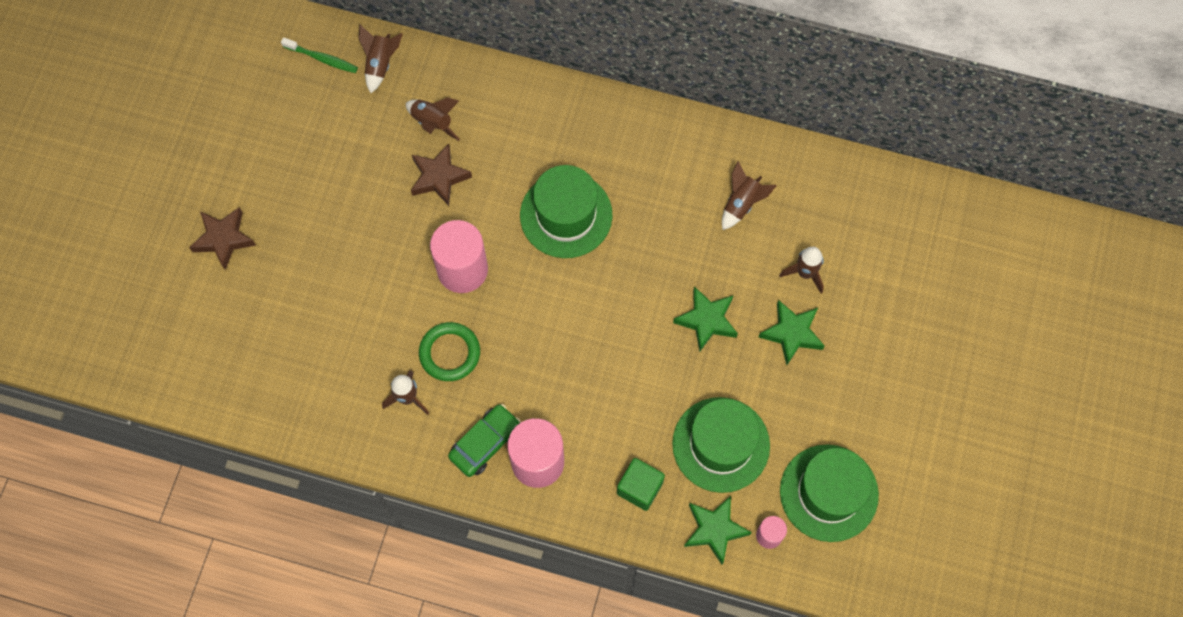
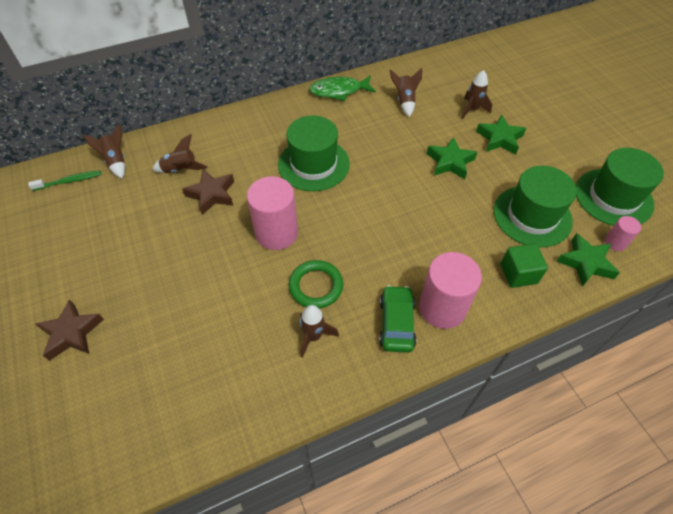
camera: 40 degrees left, 15 degrees down
none -> green fish [309,75,376,101]

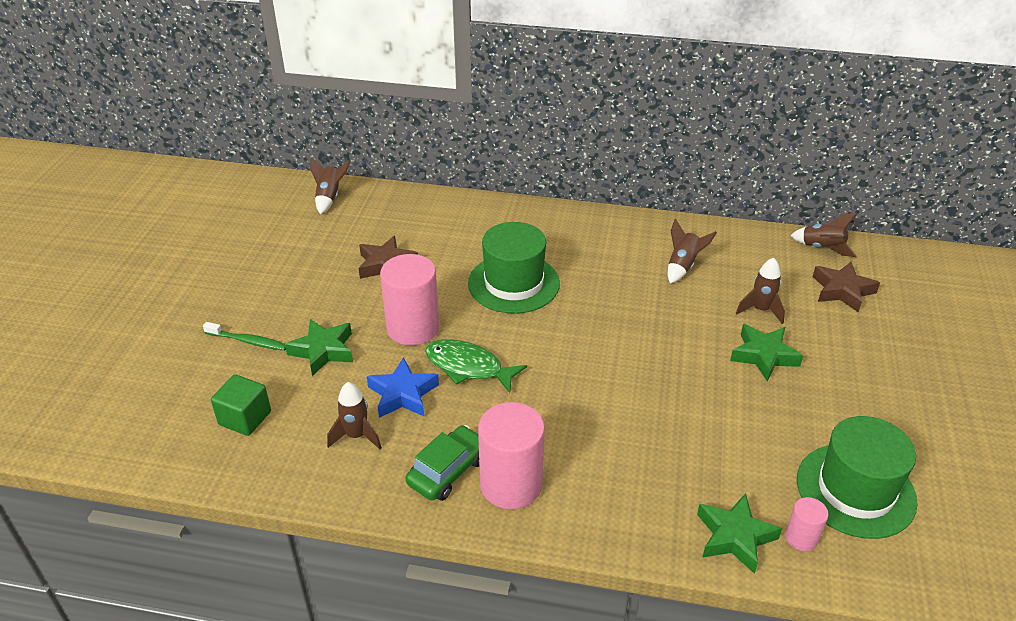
camera: 35 degrees right, 15 degrees down
green toothbrush [28,170,102,191] -> green toothbrush moved to [203,322,286,351]
brown star [36,299,104,361] -> brown star moved to [813,262,880,312]
brown rocket [152,134,208,173] -> brown rocket moved to [790,213,857,257]
green ring [289,260,343,309] -> blue star [367,357,439,418]
green fish [309,75,376,101] -> green fish moved to [425,339,527,393]
green star [427,137,477,179] -> green star moved to [285,319,353,376]
green hat [494,166,577,247] -> none
green cube [501,244,548,288] -> green cube moved to [211,374,271,436]

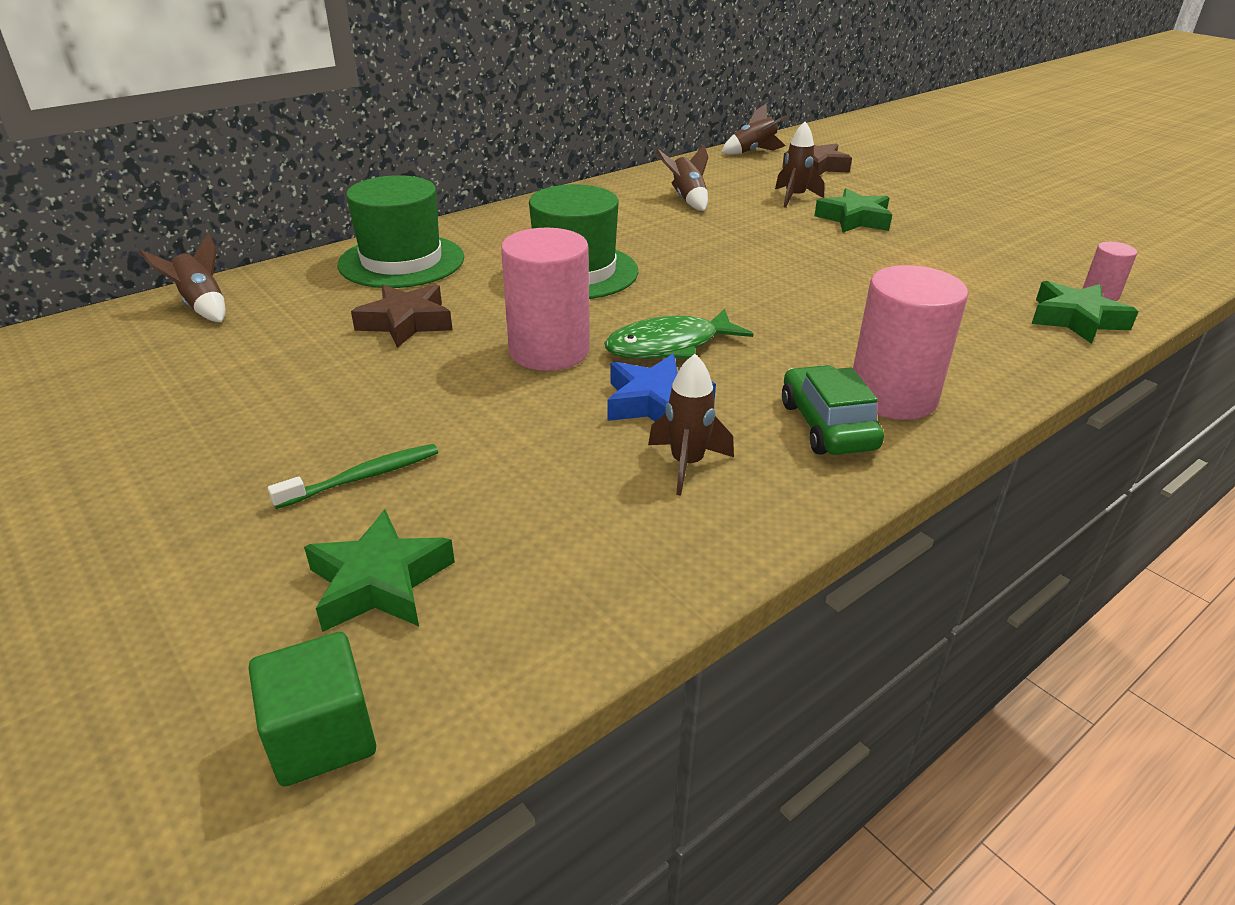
camera: 50 degrees left, 5 degrees down
green cube [211,374,271,436] -> green cube moved to [249,632,376,786]
green star [285,319,353,376] -> green star moved to [304,509,455,632]
green hat [797,416,918,539] -> green hat moved to [338,175,464,288]

